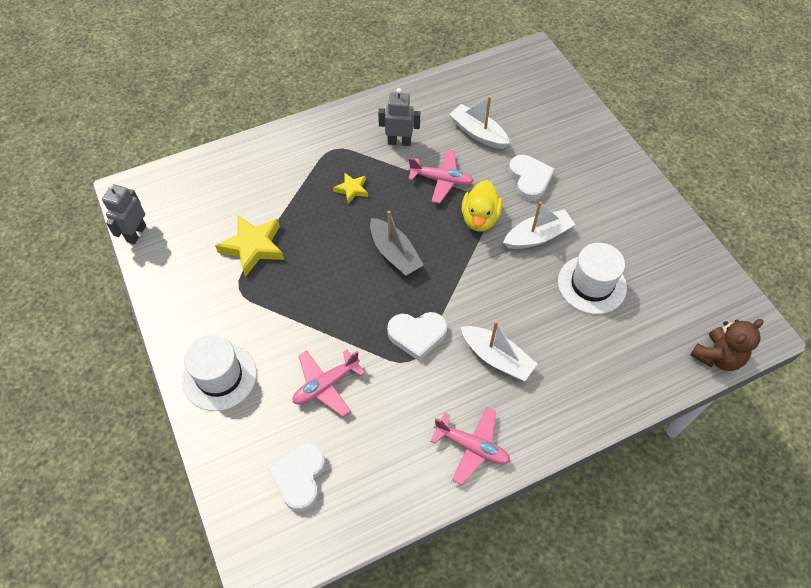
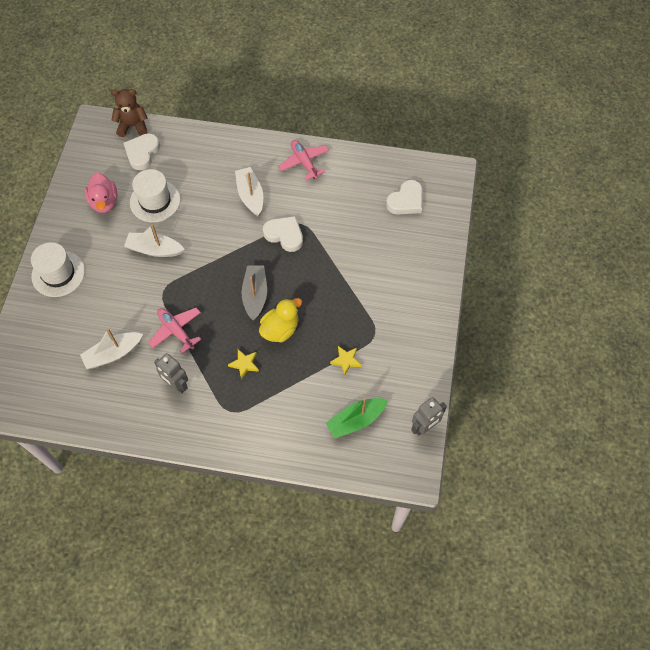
camera: 145 degrees left, 5 degrees up
white hat [182,335,257,411] -> white hat moved to [31,242,85,297]
yellow star [215,215,284,277] -> yellow star [330,346,361,376], size x0.55
pink plane [292,349,365,417] -> none
white boat [449,96,510,149] -> white boat turned 75 degrees clockwise [80,328,143,369]
yellow duck [461,180,503,231] -> yellow duck moved to [259,298,302,342]
white heart [508,155,555,201] -> white heart moved to [124,133,160,170]
none -> pink duck [85,172,118,213]
none -> green boat [326,398,388,438]

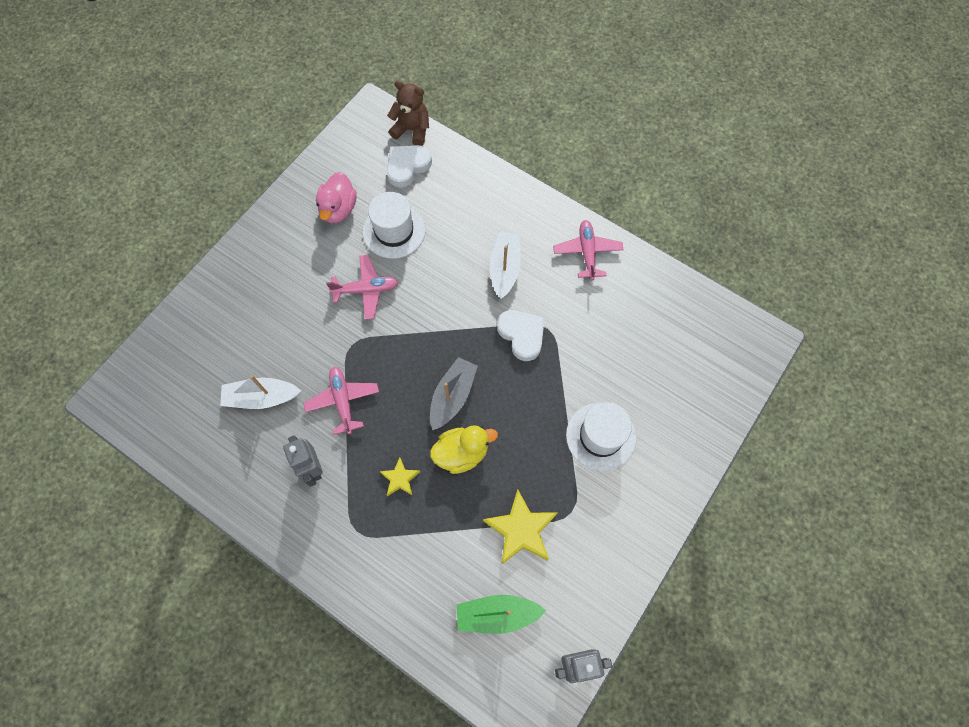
camera: 25 degrees right, 5 degrees up
white hat [31,242,85,297] -> white hat moved to [566,402,636,471]
white boat [124,224,185,257] -> pink plane [326,255,398,320]
yellow star [330,346,361,376] -> yellow star [483,489,558,565], size x1.81
white heart [386,180,423,215] -> none

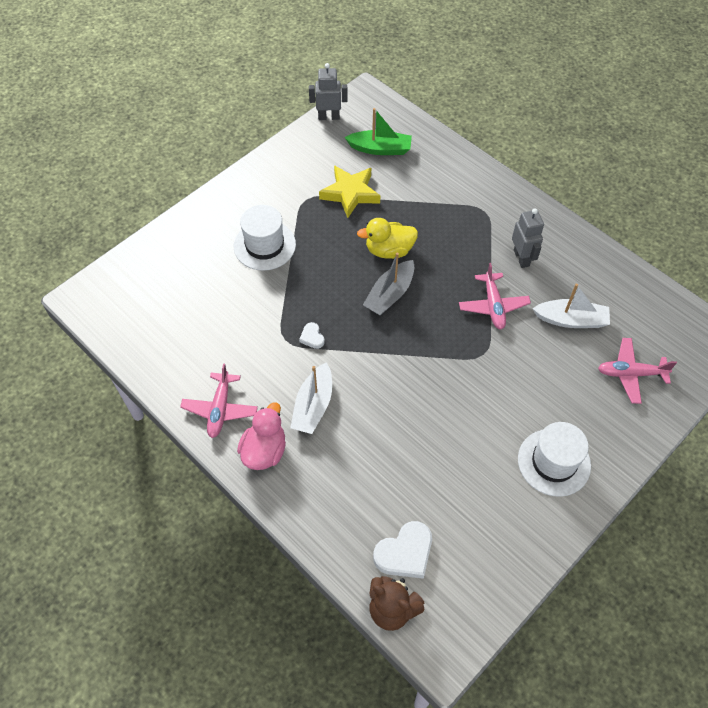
camera: 170 degrees left, 10 degrees down
pink duck [316,172,357,223] -> pink duck moved to [237,402,286,470]
pink plane [326,255,398,320] -> pink plane moved to [598,338,677,404]
white hat [363,192,426,259] -> white hat moved to [518,422,591,497]
yellow star [380,457,420,496] -> none
white heart [497,310,545,361] -> white heart [299,322,325,349], size x0.52

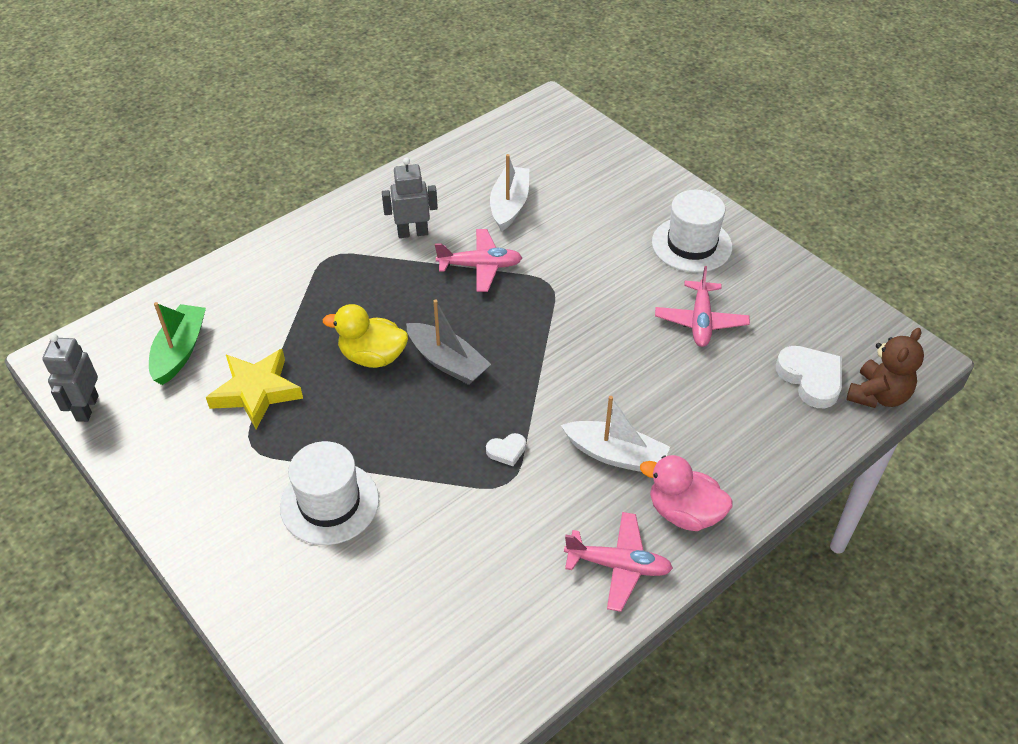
camera: 85 degrees left, 10 degrees down
yellow duck [357,218,418,259] -> yellow duck turned 105 degrees clockwise [323,304,408,368]
pink plane [598,338,677,404] -> pink plane moved to [655,266,750,347]

